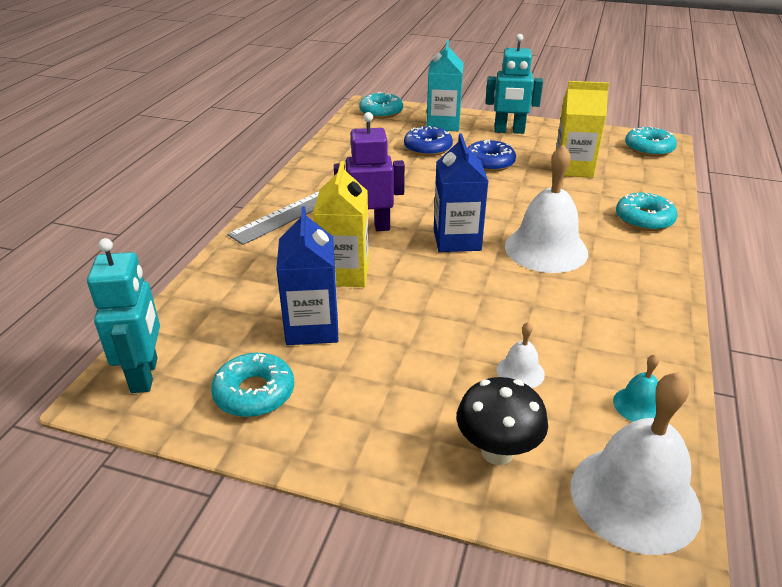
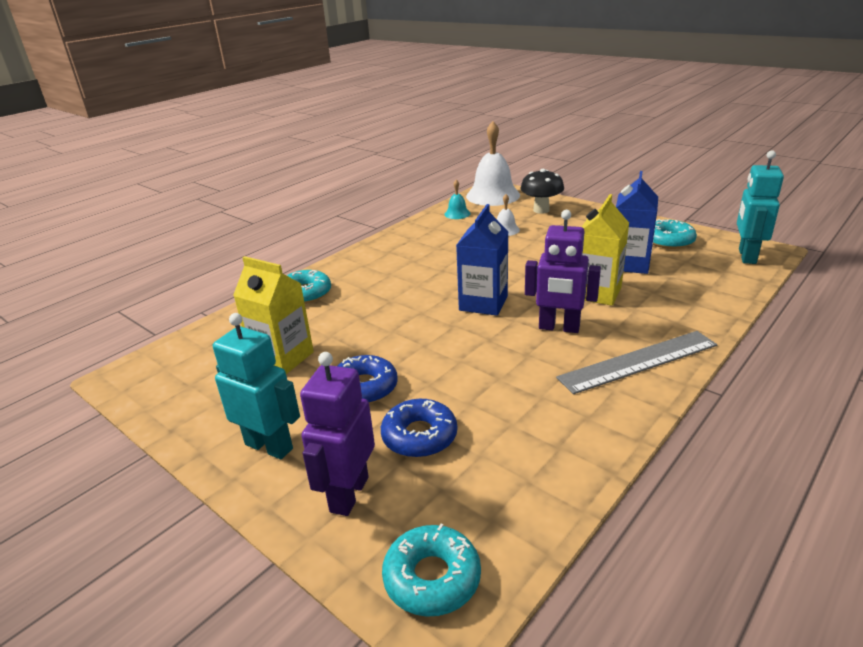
camera: 155 degrees left, 5 degrees down
turquoise carton [426,40,463,131] -> purple robot [300,352,375,516]
white bell [505,144,588,273] -> none
turquoise donut [625,127,677,157] -> none

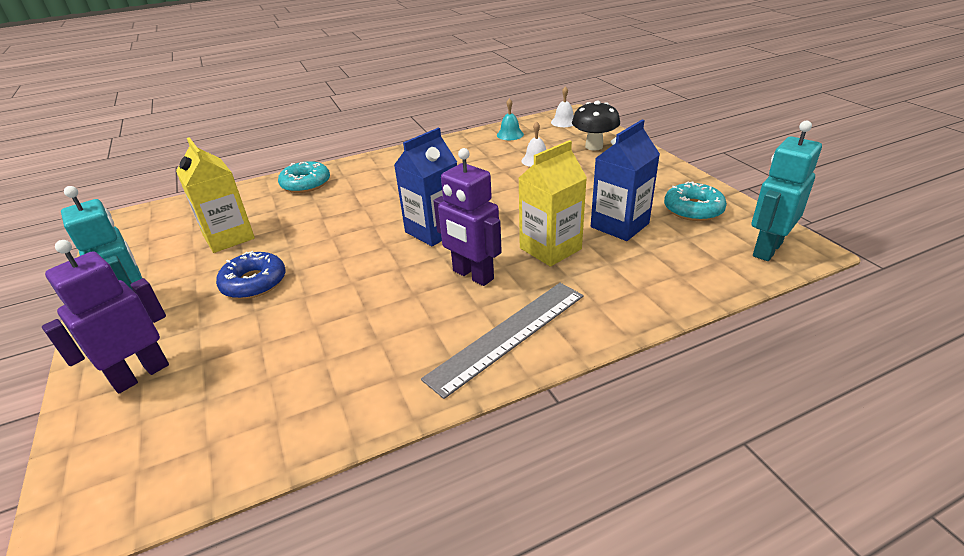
camera: 25 degrees right, 5 degrees up
blue donut [381,399,457,458] -> none
turquoise donut [382,524,481,617] -> none
white bell [466,121,520,206] -> white bell [551,86,574,127], size x0.46
grey ruler [556,331,717,394] -> grey ruler turned 45 degrees counterclockwise [421,283,584,399]

